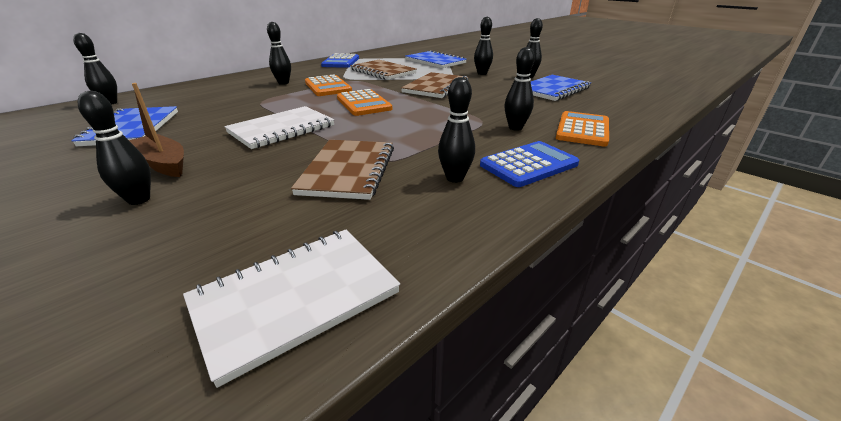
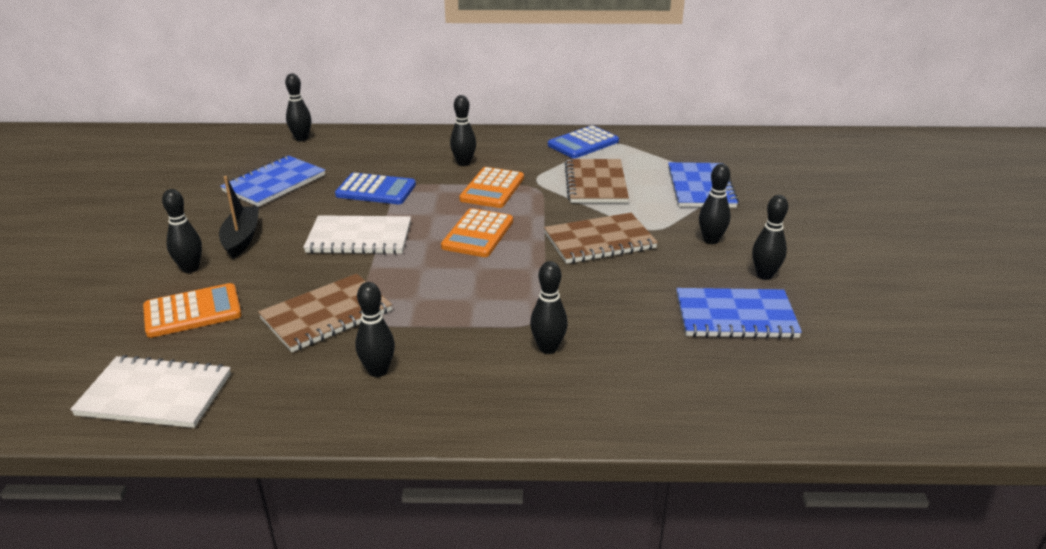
camera: 45 degrees right, 0 degrees up
brown boat [129,83,184,177] -> black boat [219,176,259,259]
blue calculator [480,141,579,187] -> blue calculator moved to [335,173,416,204]
orange calculator [556,111,609,147] -> orange calculator moved to [143,283,242,338]

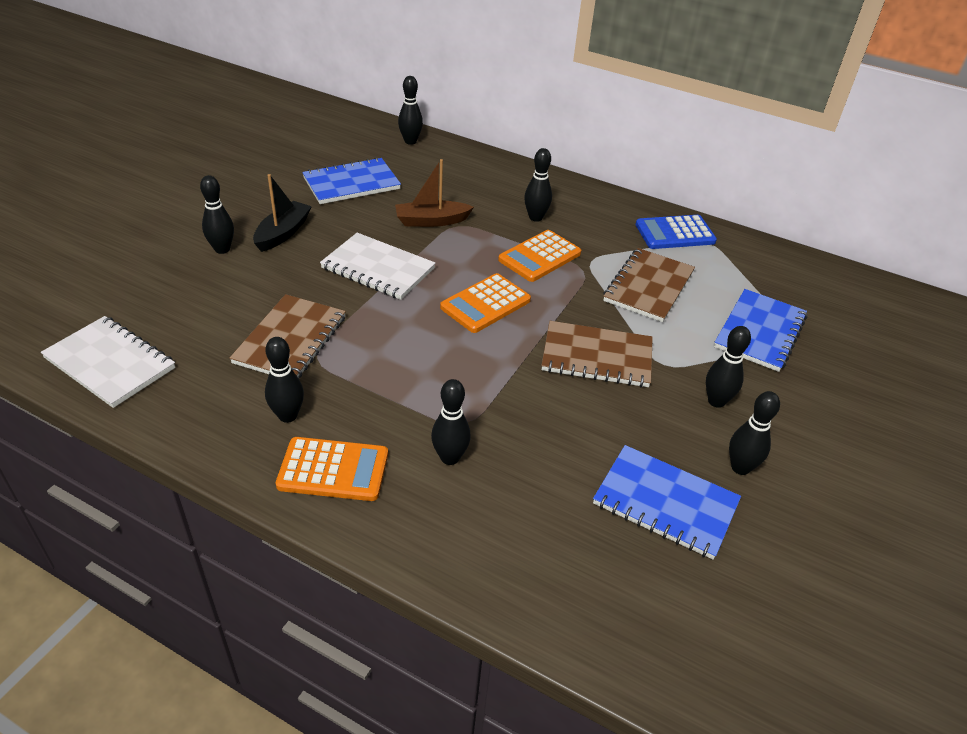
camera: 25 degrees right, 10 degrees up
orange calculator [143,283,242,338] -> orange calculator moved to [276,437,388,501]
brown notebook [258,274,392,352] -> brown notebook turned 60 degrees counterclockwise [230,294,346,378]
blue calculator [335,173,416,204] -> brown boat [395,159,474,227]

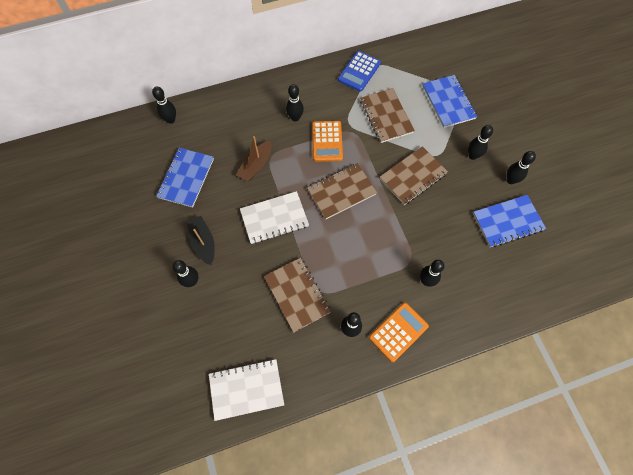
camera: 45 degrees left, 25 degrees up
orange calculator [440,273,531,333] -> brown notebook [307,163,377,219]

